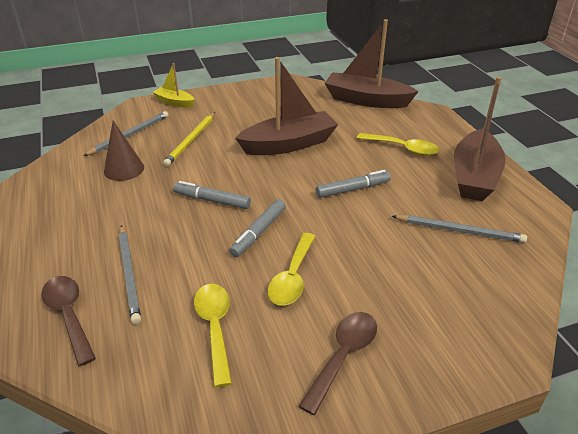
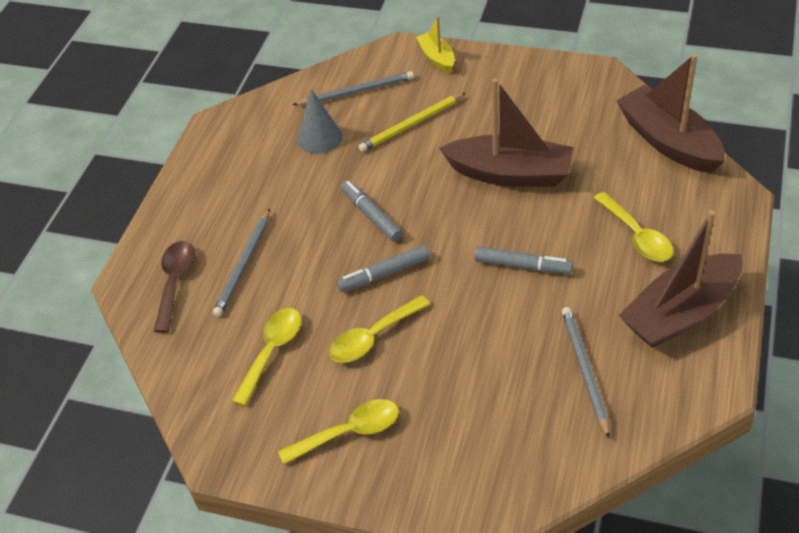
camera: 40 degrees right, 10 degrees up
brown cone [104,121,144,181] -> grey cone [297,89,342,154]
brown spoon [299,312,377,415] -> yellow spoon [278,399,399,465]
grey pencil [392,215,527,243] -> grey pencil turned 150 degrees counterclockwise [562,307,610,439]

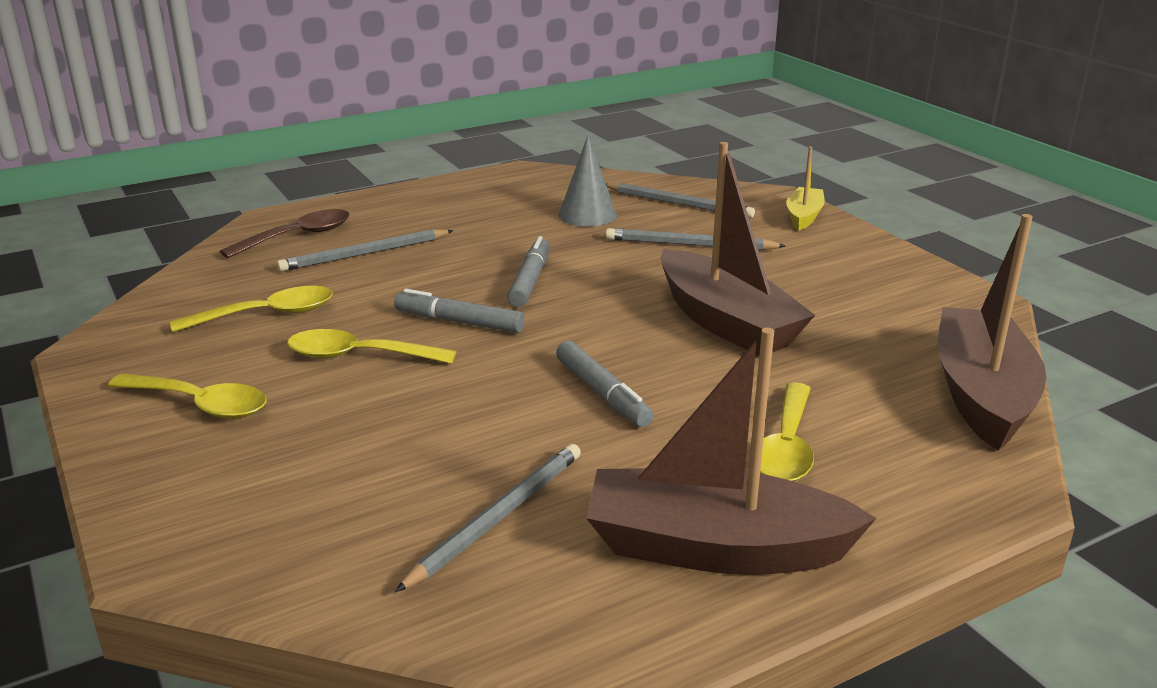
camera: 40 degrees right, 20 degrees down
yellow pencil [359,93,466,152] -> grey pencil [605,228,786,250]

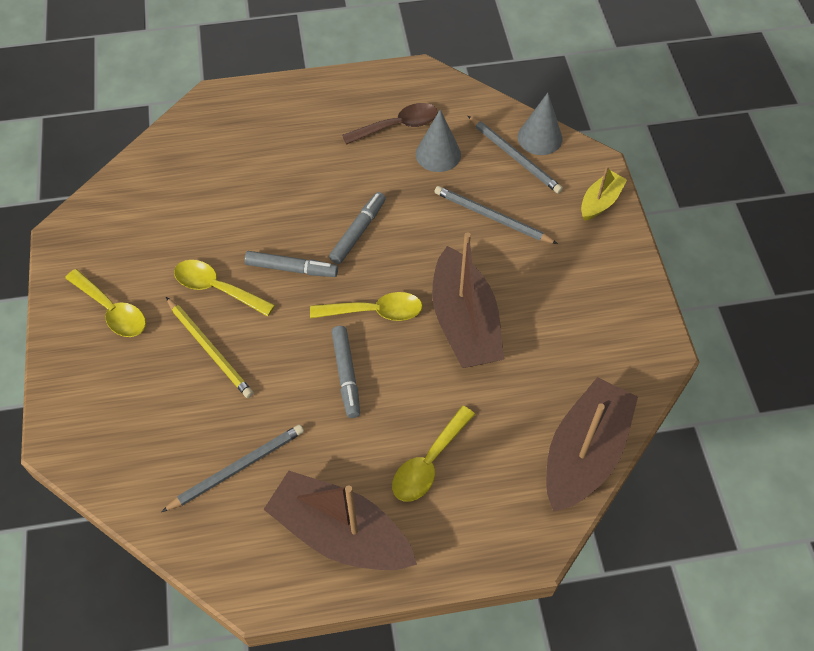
camera: 20 degrees right, 30 degrees up
yellow spoon [170,286,333,332] -> yellow spoon moved to [310,292,423,321]
brown spoon [220,209,349,258] -> brown spoon moved to [342,103,438,145]
grey pencil [277,229,454,272] -> none
grey marker [394,289,525,333] -> grey marker turned 150 degrees clockwise [244,251,338,277]
none -> yellow pencil [166,297,253,398]
none -> grey cone [518,93,562,155]

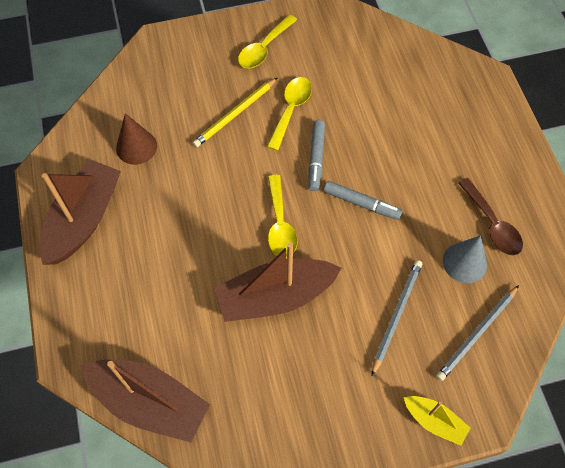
camera: 85 degrees right, 5 degrees up
grey pencil [161,424,304,512] -> brown cone [116,113,157,165]
grey marker [332,326,360,418] -> none
yellow spoon [392,406,475,502] -> none
grey cone [518,93,562,155] -> none

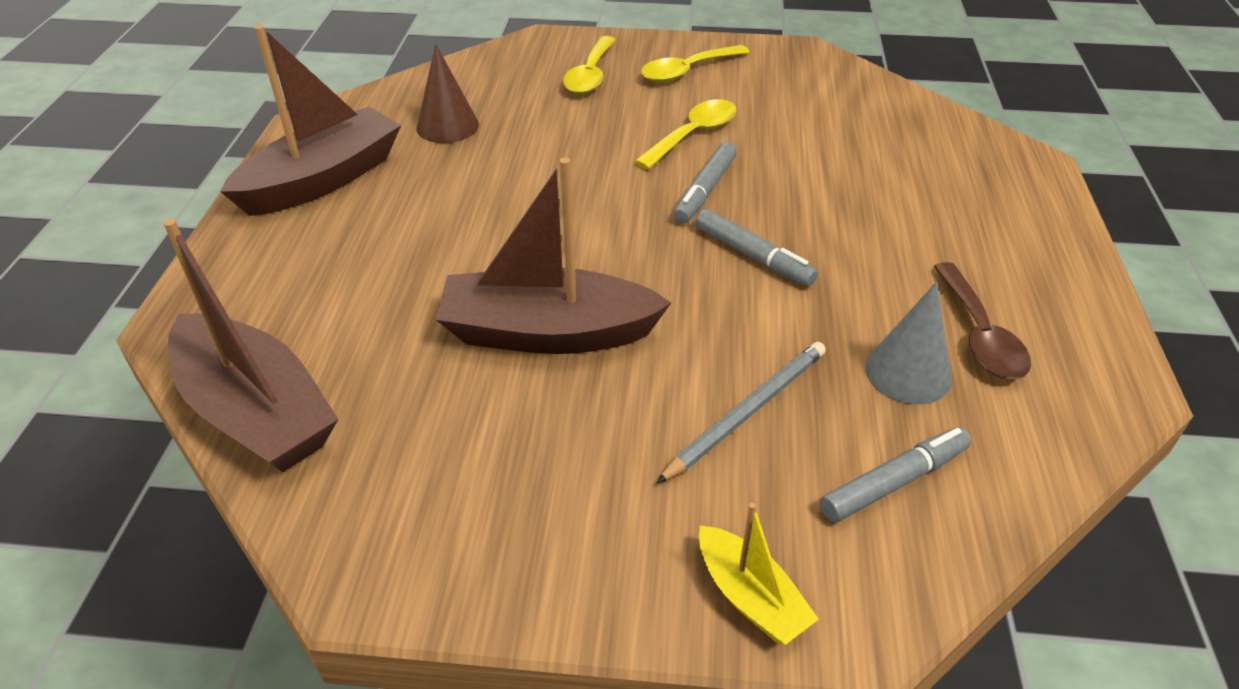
camera: 20 degrees right, 20 degrees down
yellow pencil [193,78,277,147] -> none
yellow spoon [268,175,297,258] -> yellow spoon moved to [563,36,616,94]
grey pencil [436,285,519,381] -> grey marker [820,427,971,523]

